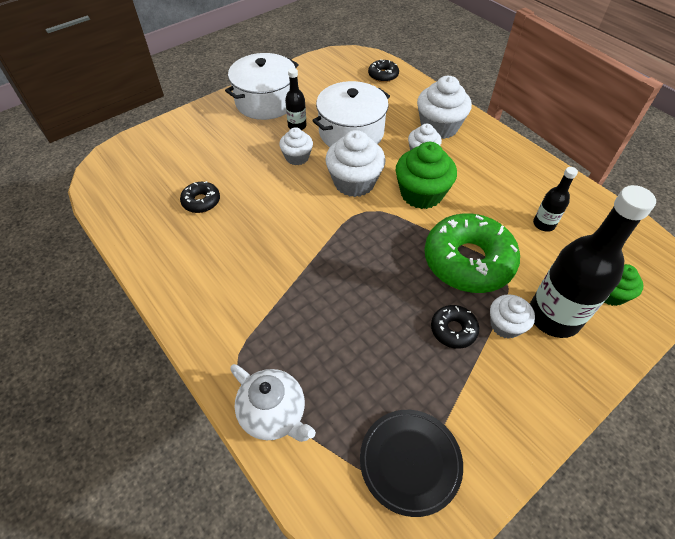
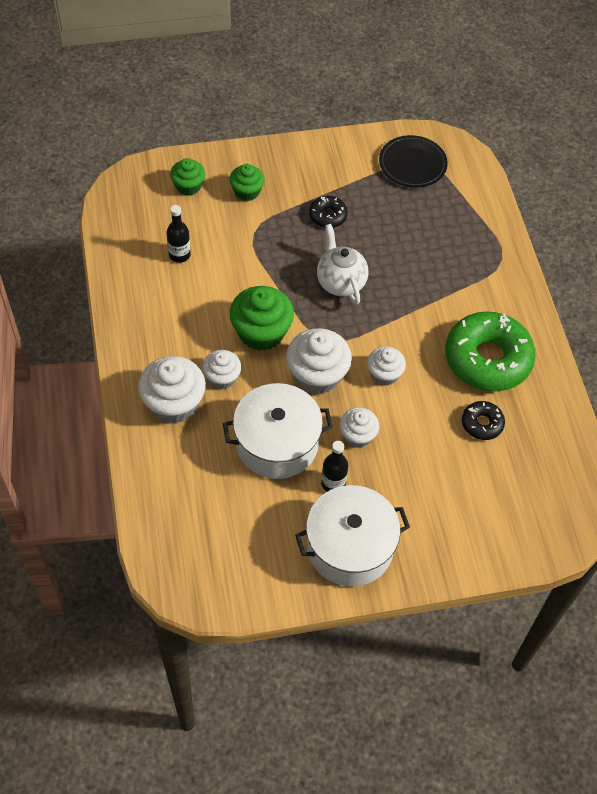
camera: 155 degrees left, 5 degrees up
white teapot [230,364,316,442] -> white teapot moved to [317,224,369,305]
black donut [368,60,399,82] -> none
green donut [424,213,520,293] -> green donut moved to [445,311,536,391]
white cupcake [490,294,535,339] -> white cupcake moved to [367,346,406,386]
black bottle [530,185,656,338] -> green cupcake [229,164,265,201]

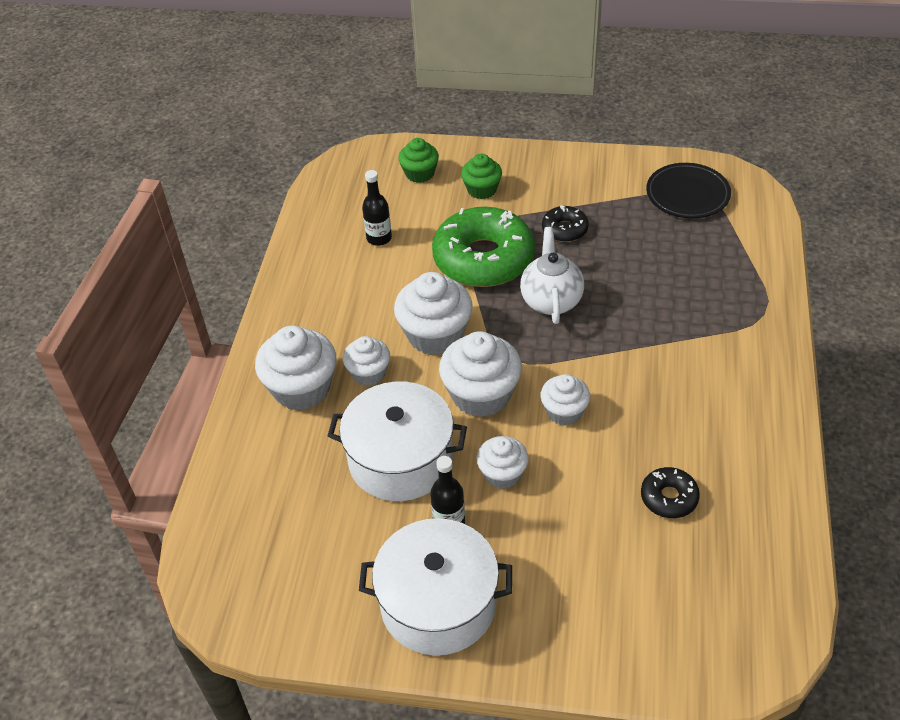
camera: 25 degrees right, 10 degrees down
green cupcake [230,286,294,351] -> white cupcake [394,272,473,355]
green donut [445,311,536,391] -> green donut moved to [432,207,535,287]

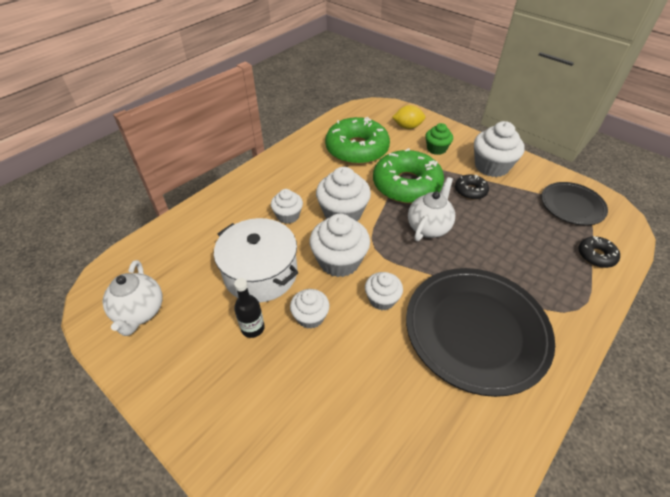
camera: 30 degrees right, 0 degrees up
white cupcake [255,326,336,410] -> white cupcake moved to [474,121,525,177]
white pot [359,518,512,656] -> none
black bottle [362,170,392,246] -> green donut [325,117,390,165]
green cupcake [398,138,439,183] -> yellow lemon [392,105,425,129]
black donut [641,467,700,518] -> black donut moved to [578,236,620,268]
none -> white teapot [102,260,162,336]
none -> black plate [406,268,555,397]

